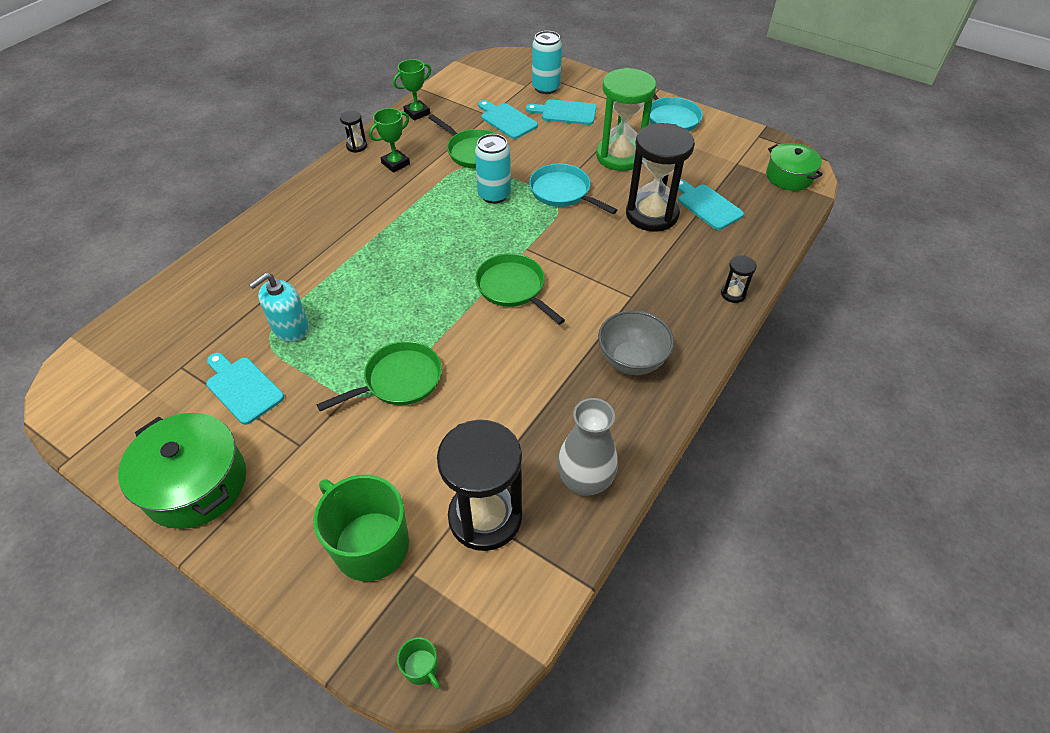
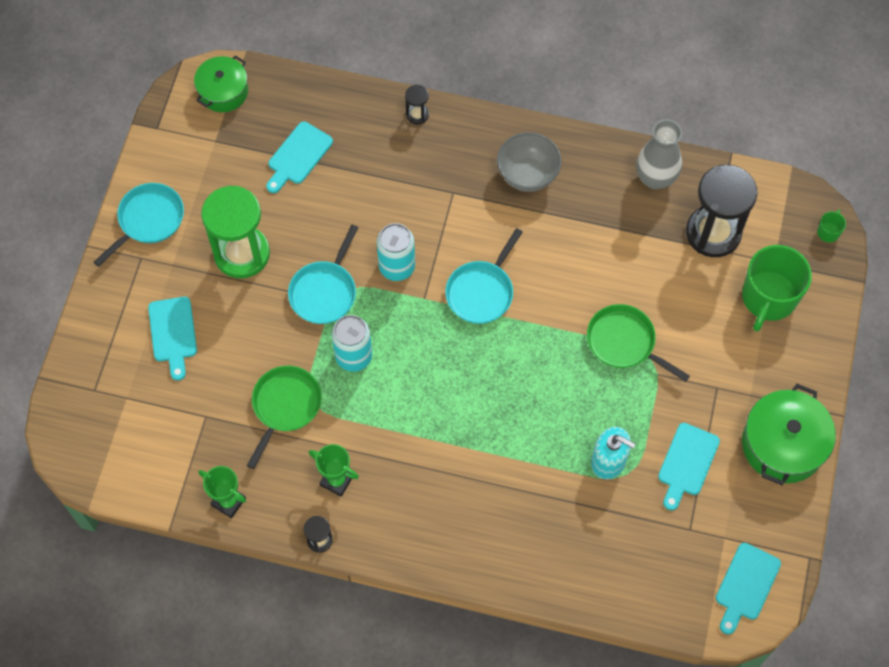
camera: 110 degrees left, 15 degrees up
green pan [475,253,565,325] -> turquoise pan [445,228,523,324]
turquoise cutting board [478,100,538,139] -> turquoise cutting board moved to [716,543,781,635]
turquoise can [532,31,562,94] -> turquoise can moved to [377,223,415,281]
black hourglass [626,123,695,232] -> none

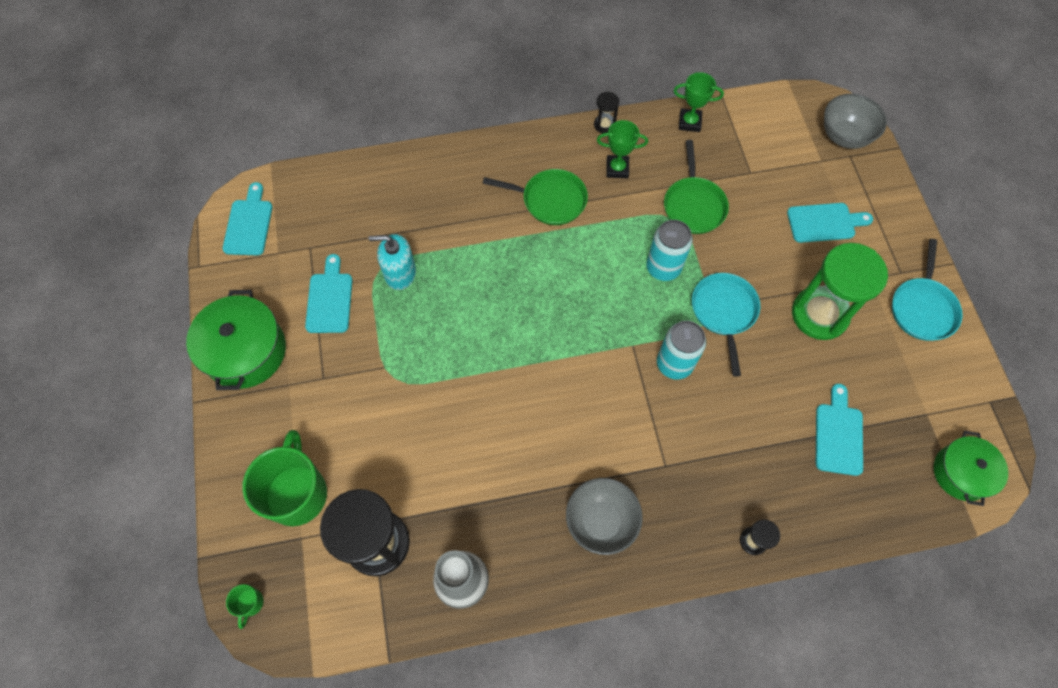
camera: 155 degrees right, 0 degrees up
turquoise cutting board [148,297,197,380] -> turquoise cutting board turned 120 degrees clockwise [787,203,873,243]
turquoise pan [445,228,523,324] -> none
green pan [587,304,690,382] -> green pan moved to [483,169,588,225]
none -> grey bowl [824,94,887,149]

